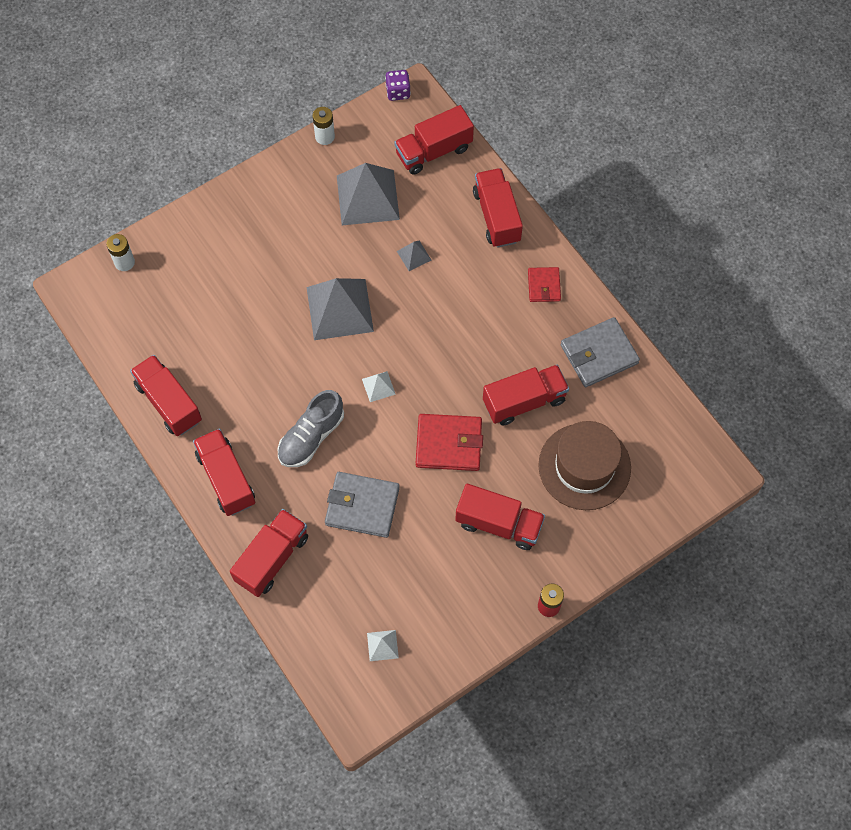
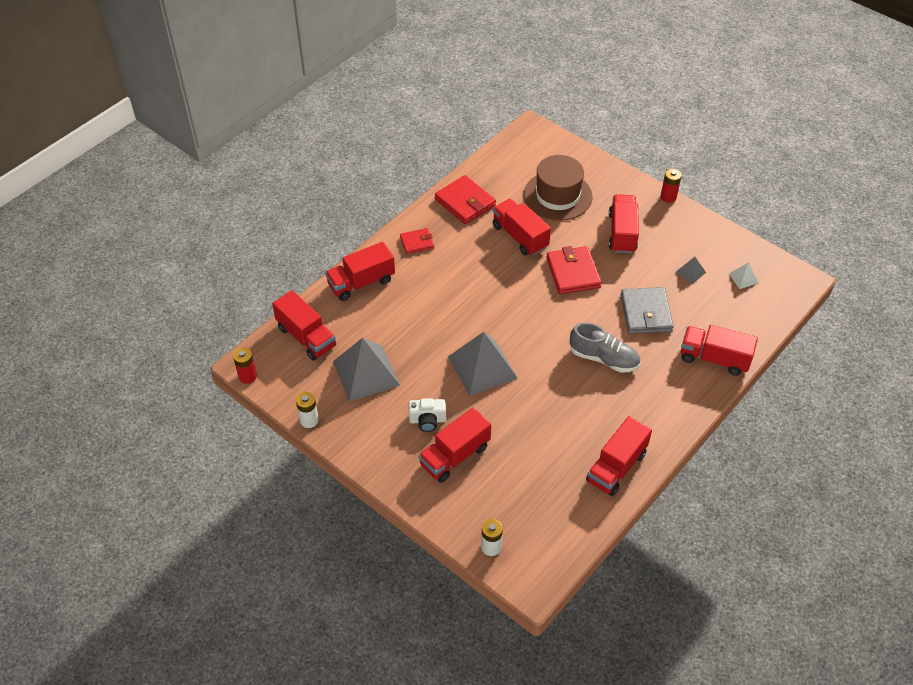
camera: 105 degrees left, 15 degrees down
red truck [193,429,255,516] -> red truck moved to [418,408,491,483]
white pyramid [362,371,396,402] -> none
purple dice [385,70,411,101] -> red battery [233,348,257,384]
grey pyramid [397,241,431,271] -> grey pyramid moved to [676,257,706,284]
grey wallet [561,317,640,387] -> red wallet [435,175,496,224]
none -> white camera [408,398,446,432]

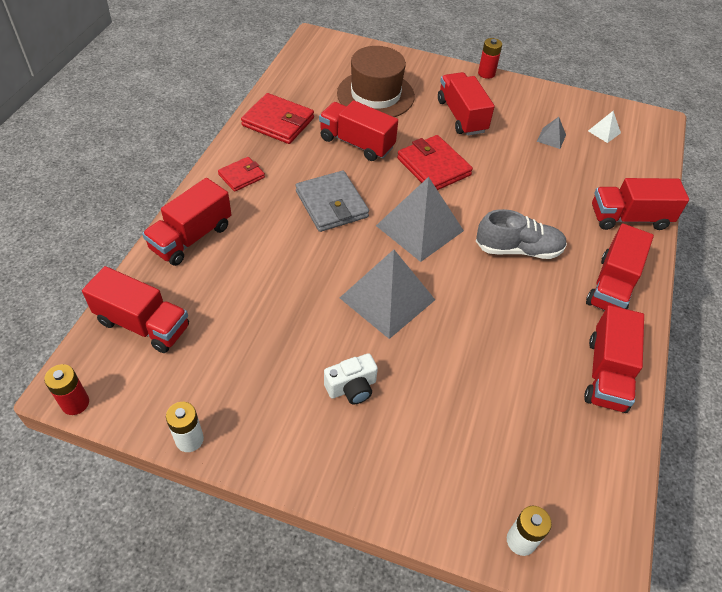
camera: 25 degrees left, 0 degrees up
grey pyramid [333,338,400,402] -> grey pyramid moved to [376,177,464,262]
red truck [418,408,491,483] -> red truck moved to [586,223,654,311]
grey wallet [621,287,674,334] -> grey wallet moved to [296,171,369,232]

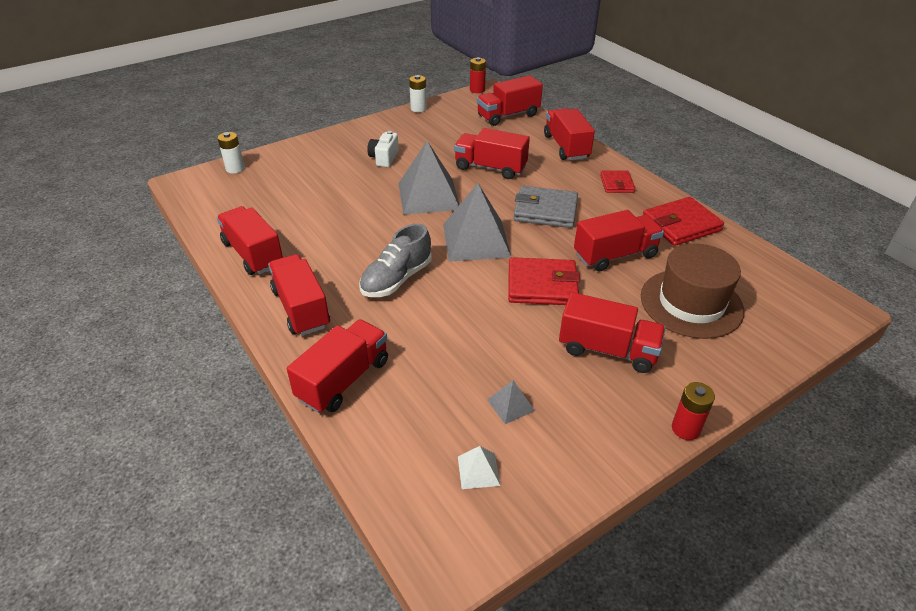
camera: 130 degrees right, 10 degrees down
none -> red truck [454,128,530,179]

